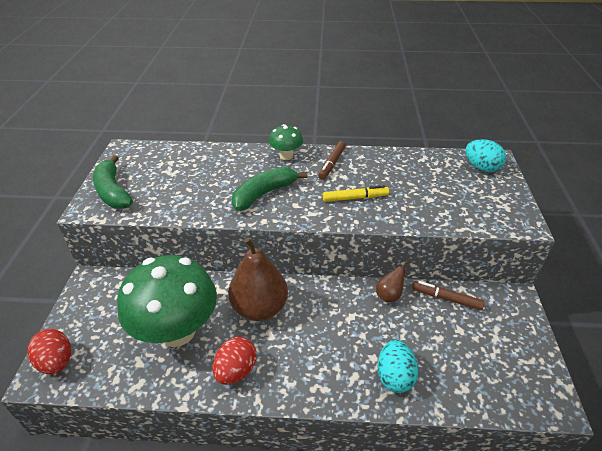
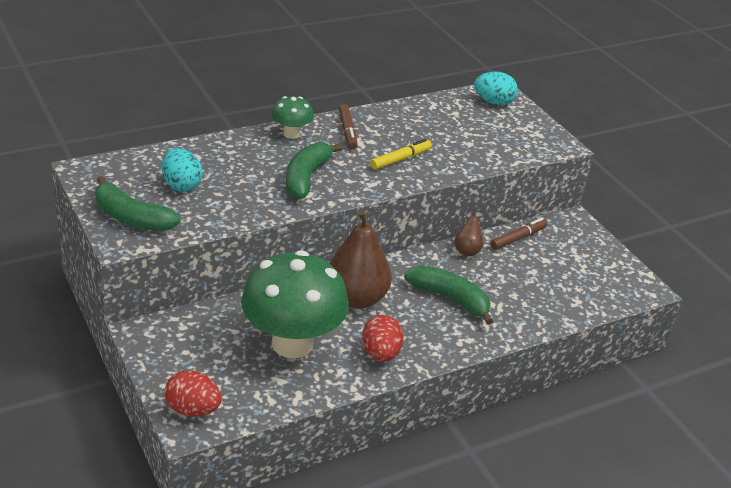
camera: 35 degrees left, 5 degrees down
turquoise egg [377,340,418,393] -> turquoise egg moved to [162,148,203,192]
brown marker [412,281,484,310] -> brown marker turned 150 degrees clockwise [490,218,548,250]
none -> green banana [404,265,493,325]

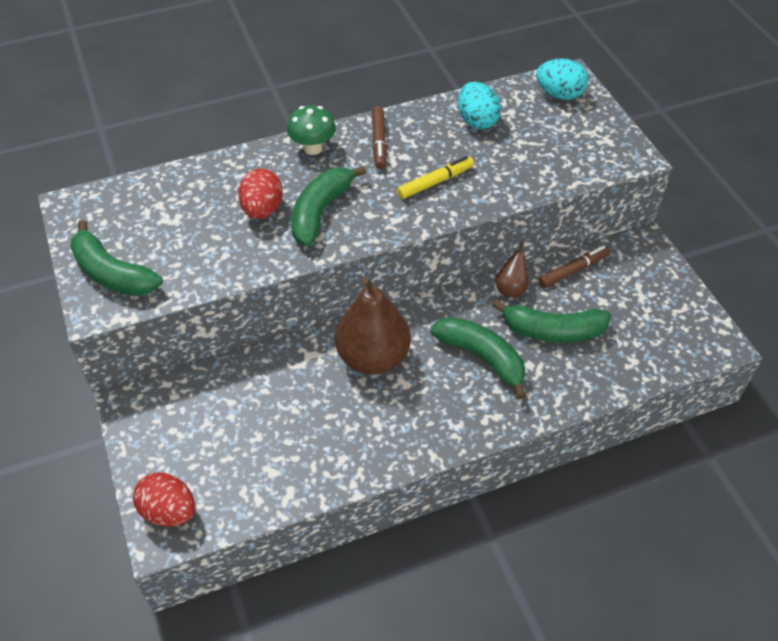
camera: 10 degrees right, 15 degrees up
turquoise egg [162,148,203,192] -> turquoise egg moved to [458,82,501,129]
green mushroom [241,250,349,358] -> none
red egg [362,315,404,362] -> red egg moved to [238,168,283,219]
none -> green banana [492,300,611,343]

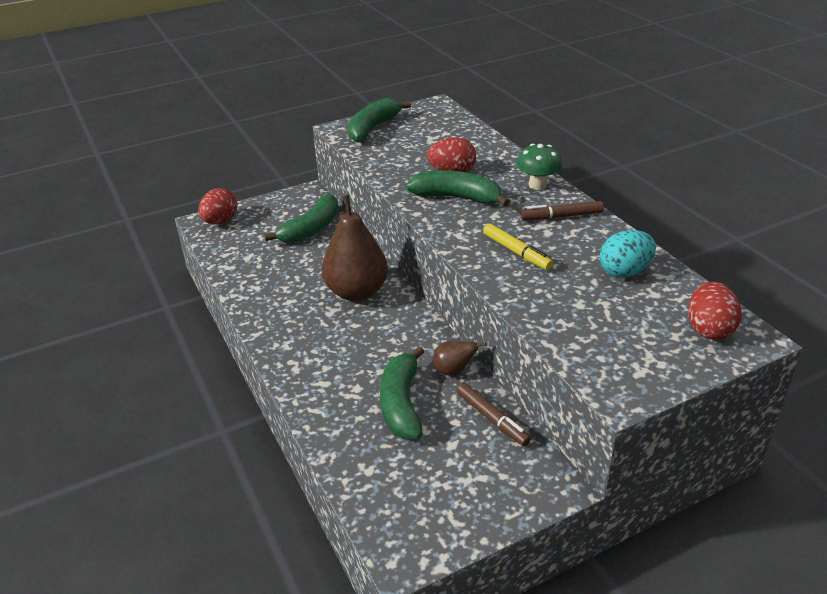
camera: 85 degrees right, 15 degrees down
green banana [430,317,526,399] -> green banana moved to [265,194,338,243]
turquoise egg [536,58,588,100] -> red egg [688,282,742,340]

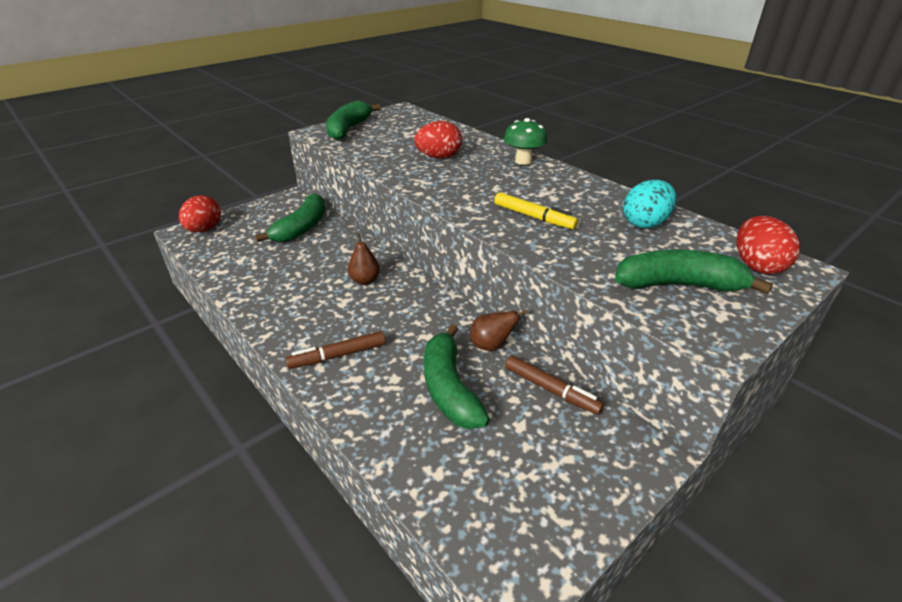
camera: 15 degrees left, 0 degrees up
brown pear [322,195,388,301] -> brown pear [348,233,380,285], size x0.47
green banana [406,170,510,207] -> green banana moved to [615,250,773,294]
brown marker [520,201,604,220] -> brown marker moved to [286,331,386,369]

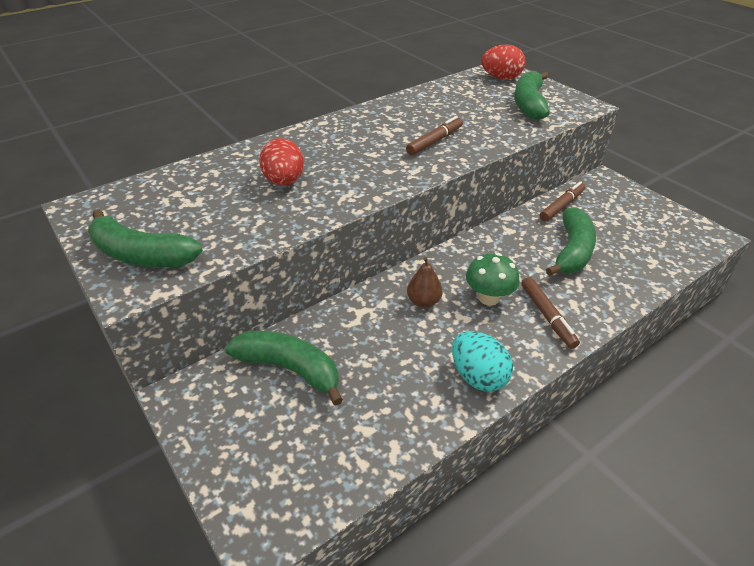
camera: 85 degrees left, 5 degrees up
red egg [179,195,221,232] -> none
green banana [424,324,490,429] -> green banana turned 60 degrees counterclockwise [546,207,596,276]
brown pear [470,310,529,351] -> none
yellow marker [494,192,578,229] -> brown marker [406,116,463,155]
green mushroom [504,118,548,165] -> green mushroom moved to [466,253,520,306]
turquoise egg [623,180,676,228] -> turquoise egg moved to [452,331,513,391]

